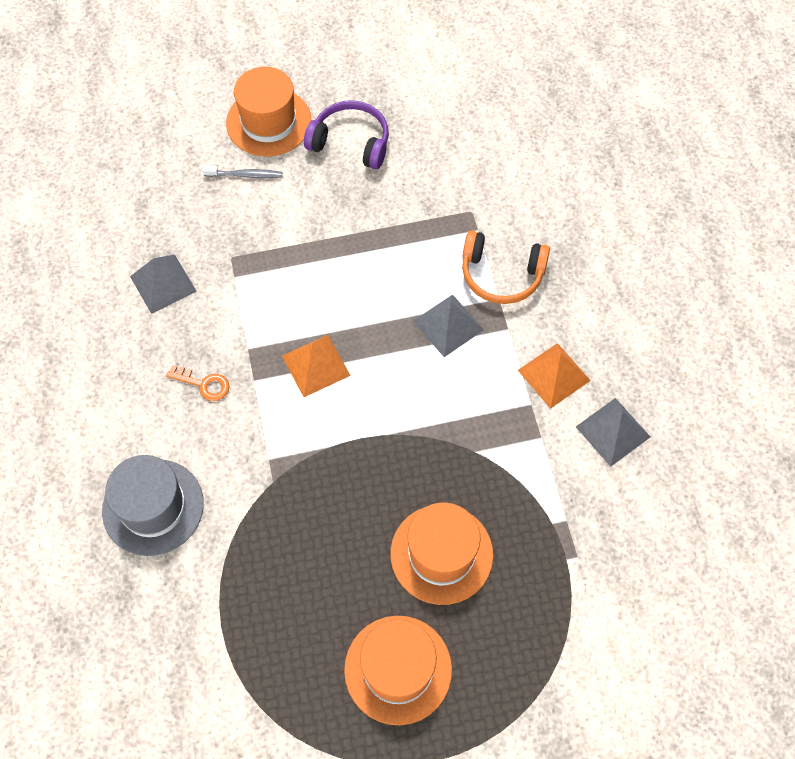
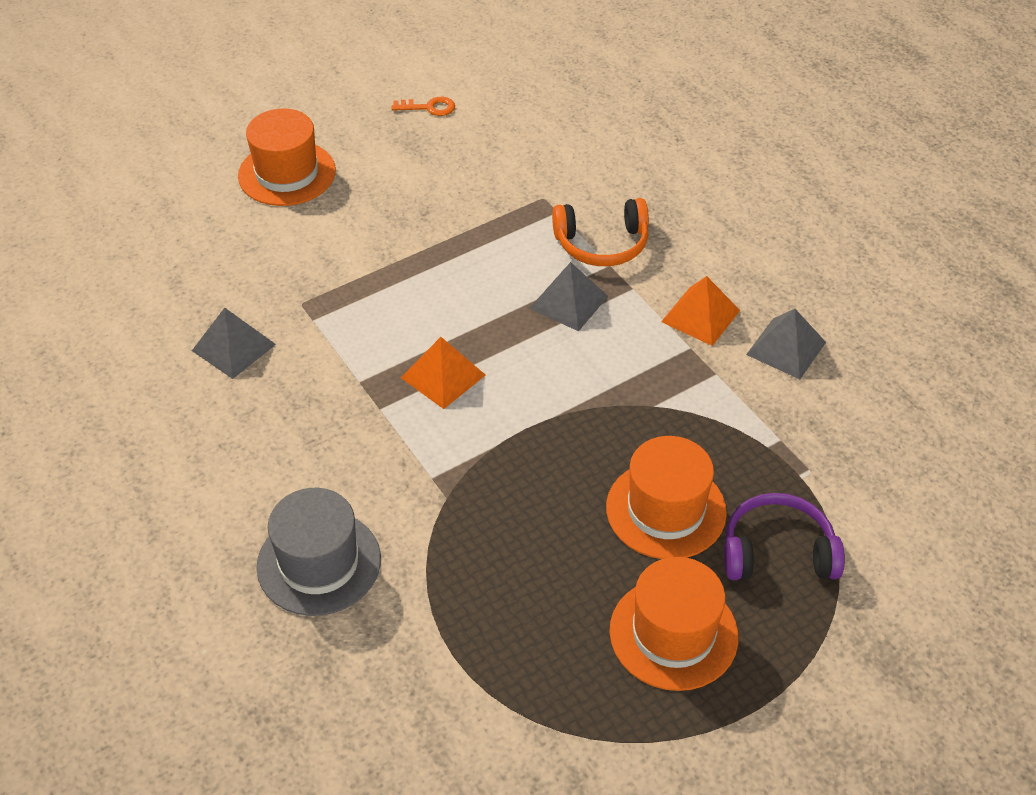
camera: 20 degrees left, 15 degrees down
orange key [166,365,230,401] -> orange key moved to [392,97,455,116]
grey toothbrush [202,166,282,178] -> none
purple headphones [304,100,389,169] -> purple headphones moved to [724,493,845,580]

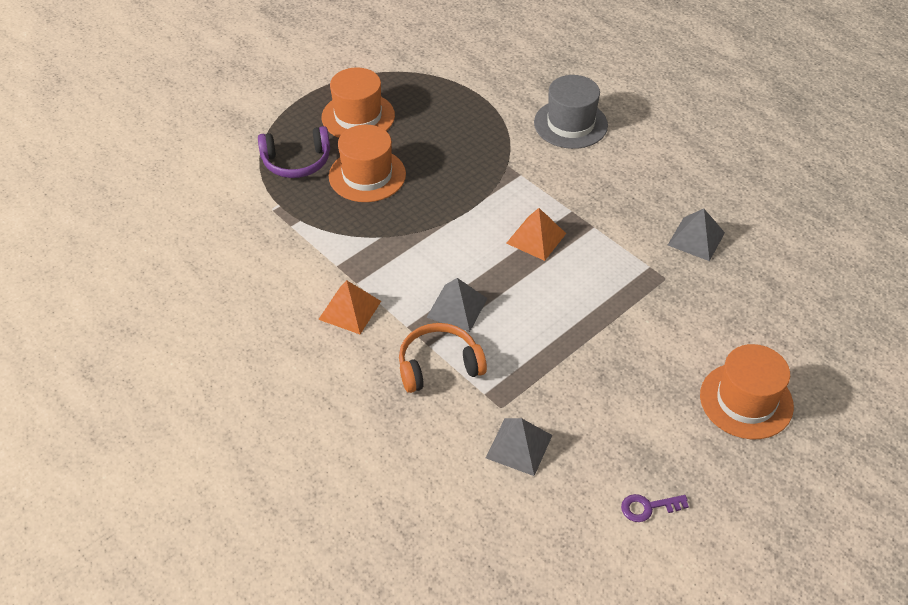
camera: 170 degrees right, 0 degrees up
orange key [392,97,455,116] -> purple key [621,494,689,522]
grey pyramid [746,309,826,379] -> grey pyramid moved to [486,418,552,476]

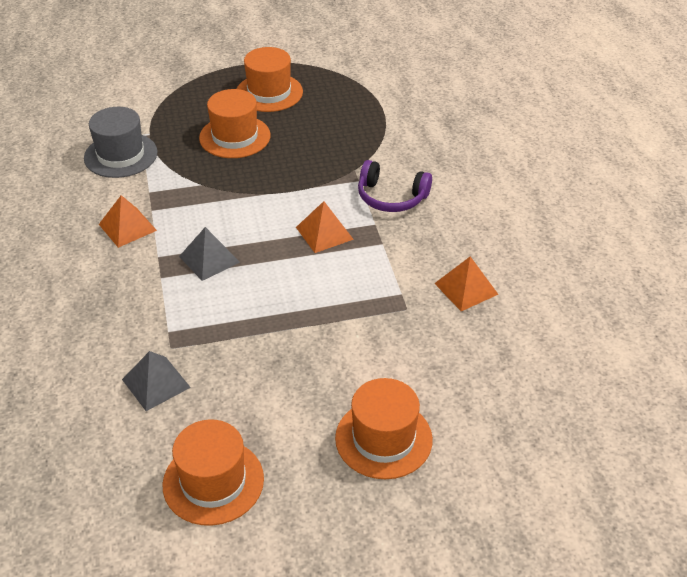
camera: 30 degrees right, 5 degrees down
purple headphones [258,126,330,178] -> purple headphones moved to [358,160,432,212]
orange headphones [399,323,487,393] -> none
grey hat [534,75,608,149] -> grey hat moved to [84,107,158,178]
purple key [621,494,689,522] -> orange hat [163,420,264,526]
grey pyramid [668,209,725,261] -> orange pyramid [434,256,499,311]

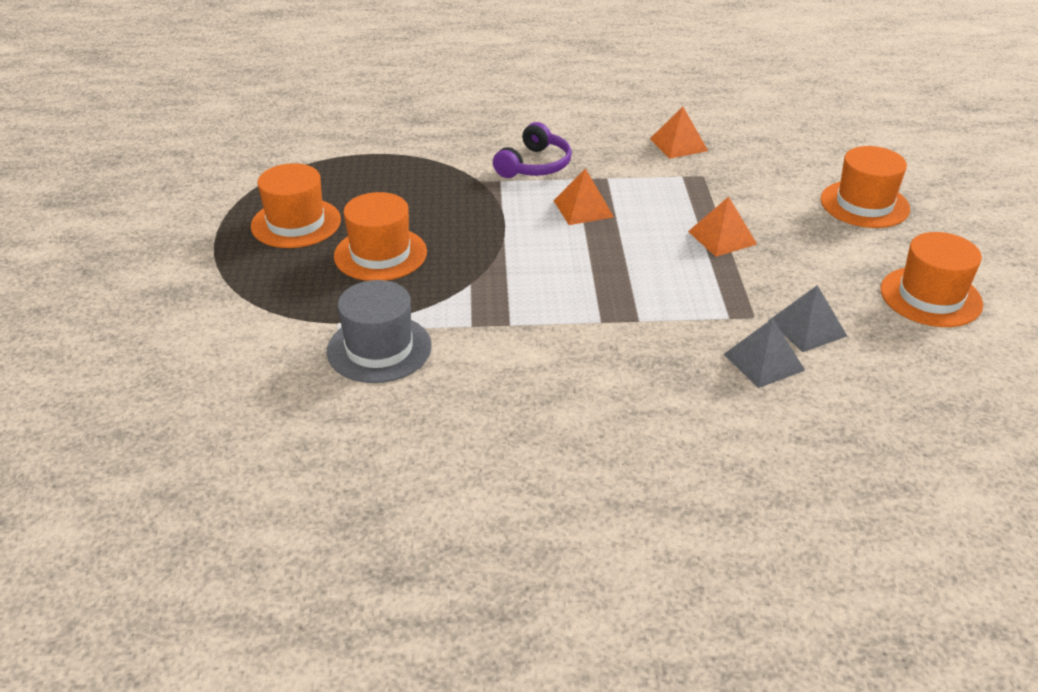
camera: 80 degrees left, 5 degrees down
orange pyramid [99,195,157,248] -> orange pyramid moved to [688,197,757,257]
grey pyramid [179,227,240,281] -> grey pyramid moved to [724,318,805,388]

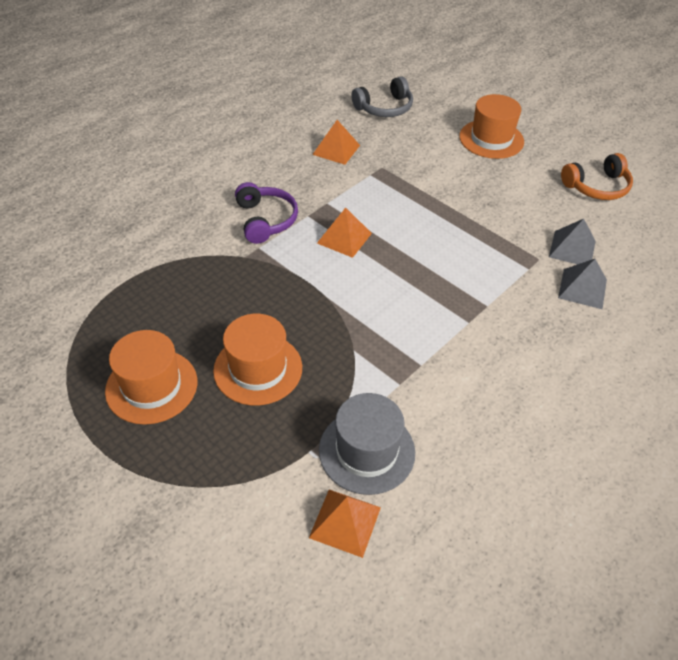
camera: 45 degrees left, 10 degrees up
orange pyramid [688,197,757,257] -> orange pyramid moved to [309,490,381,558]
orange hat [880,232,983,327] -> orange headphones [561,153,633,200]
none -> grey headphones [351,76,413,117]

